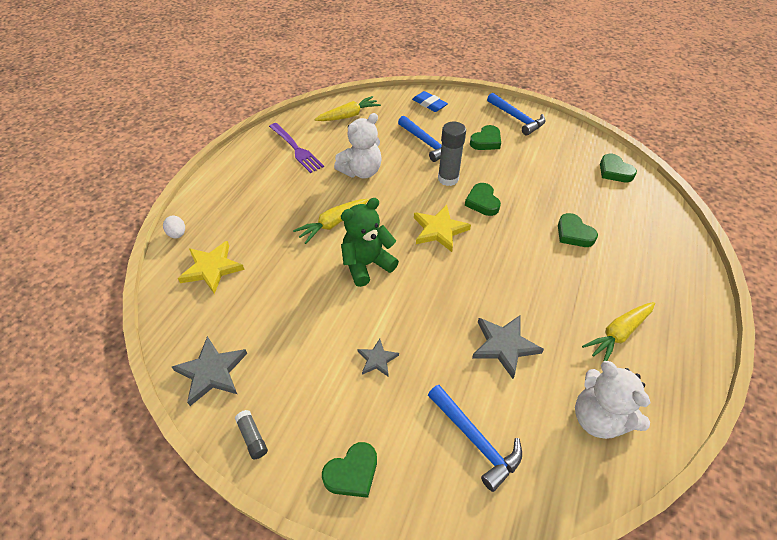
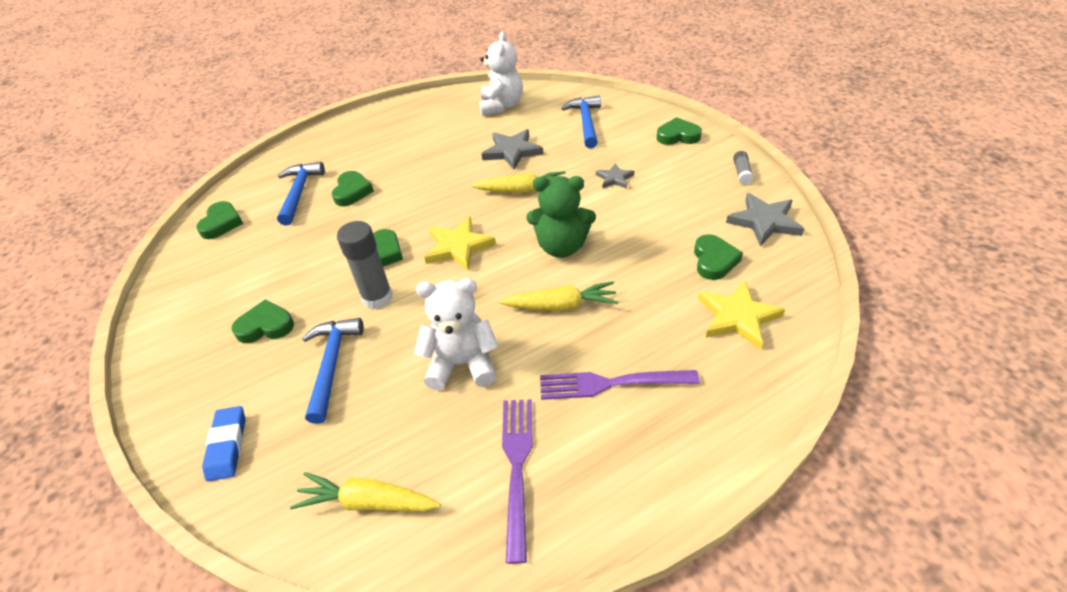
camera: 140 degrees left, 5 degrees down
white egg [163,216,185,238] -> none
blue hammer [487,93,545,136] -> blue hammer moved to [277,162,325,225]
yellow carrot [582,302,655,362] -> yellow carrot moved to [471,171,566,193]
none -> purple fork [540,370,700,400]
none -> green heart [694,234,743,280]

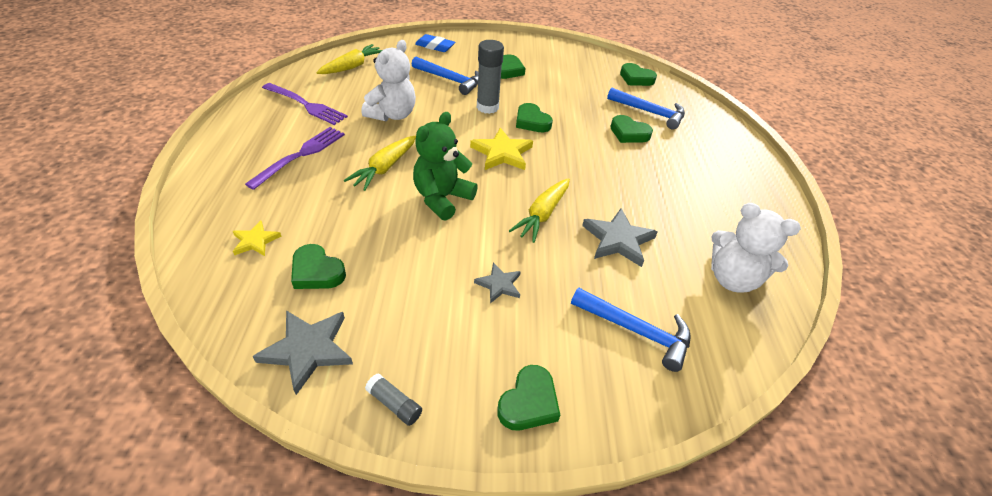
camera: 115 degrees right, 0 degrees up
yellow star [698,281,785,350] -> yellow star [233,220,282,256], size x0.59

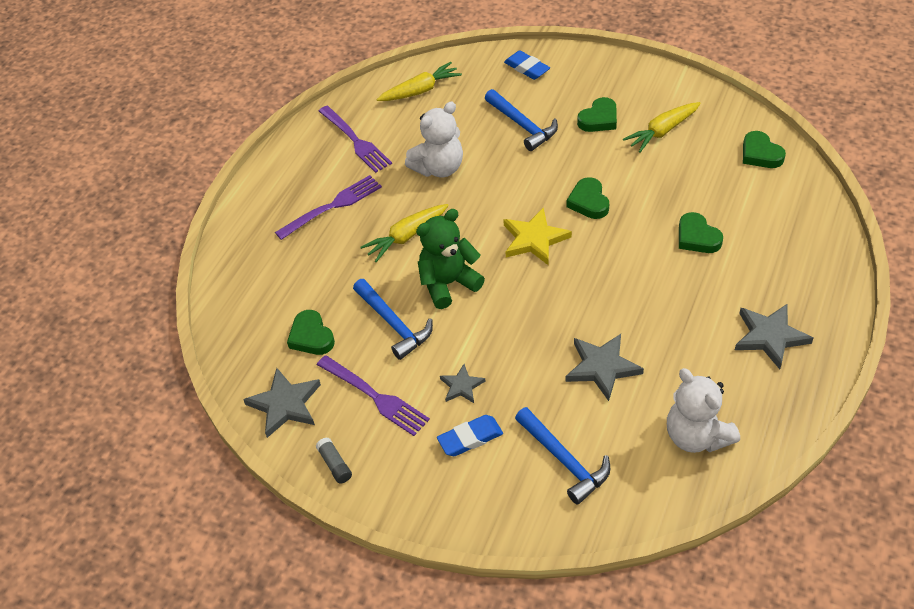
camera: 30 degrees right, 5 degrees up
yellow star [233,220,282,256] -> none
grey glue stick [477,40,504,114] -> none
green heart [497,365,560,430] -> none
yellow carrot [509,178,570,243] -> yellow carrot moved to [623,102,701,152]
blue hammer [607,88,685,130] -> blue hammer moved to [353,279,433,360]
none -> purple fork [317,355,430,436]
none -> blue eraser [437,415,503,456]
none -> grey star [735,304,813,369]

